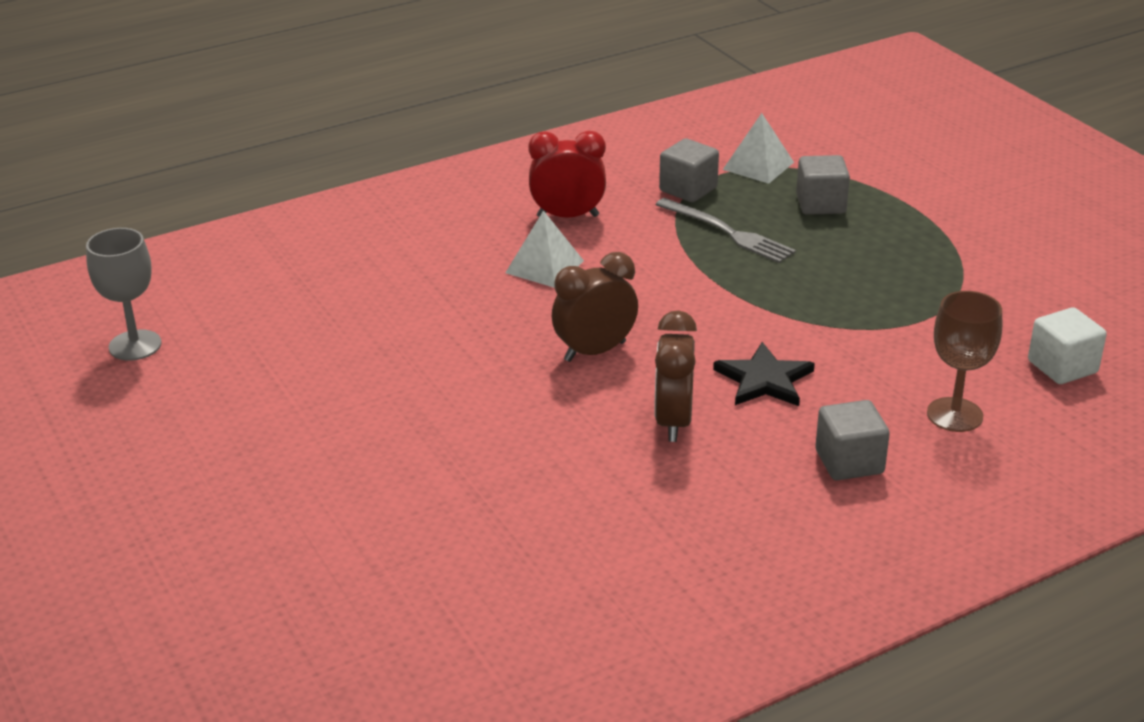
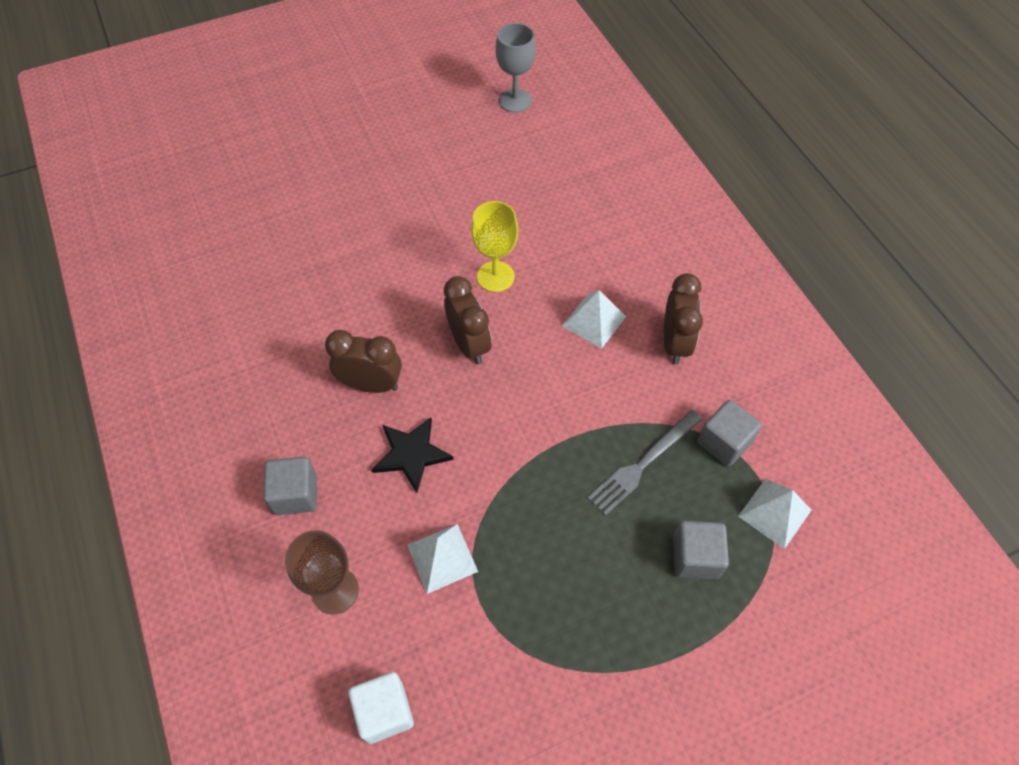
camera: 95 degrees right, 25 degrees up
red clock [528,130,606,218] -> brown clock [664,273,703,365]
none -> white pyramid [407,524,478,594]
none -> yellow goblet [471,201,518,292]

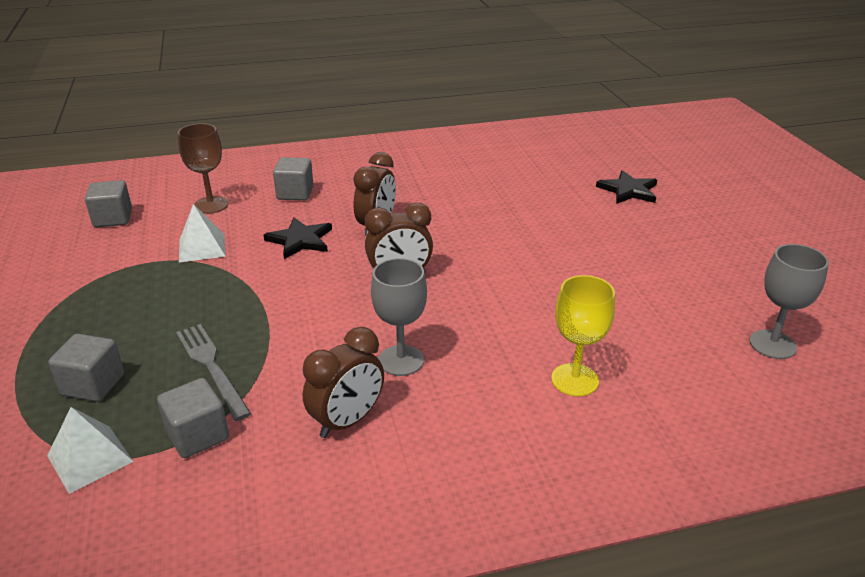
camera: 100 degrees right, 25 degrees down
white cube [348,672,414,744] -> grey cube [85,180,132,227]
yellow goblet [471,201,518,292] -> yellow goblet moved to [551,275,615,396]
white pyramid [562,290,626,349] -> grey goblet [371,258,427,376]
brown clock [664,273,703,365] -> brown clock turned 60 degrees counterclockwise [303,327,384,438]
none -> black star [596,170,657,204]

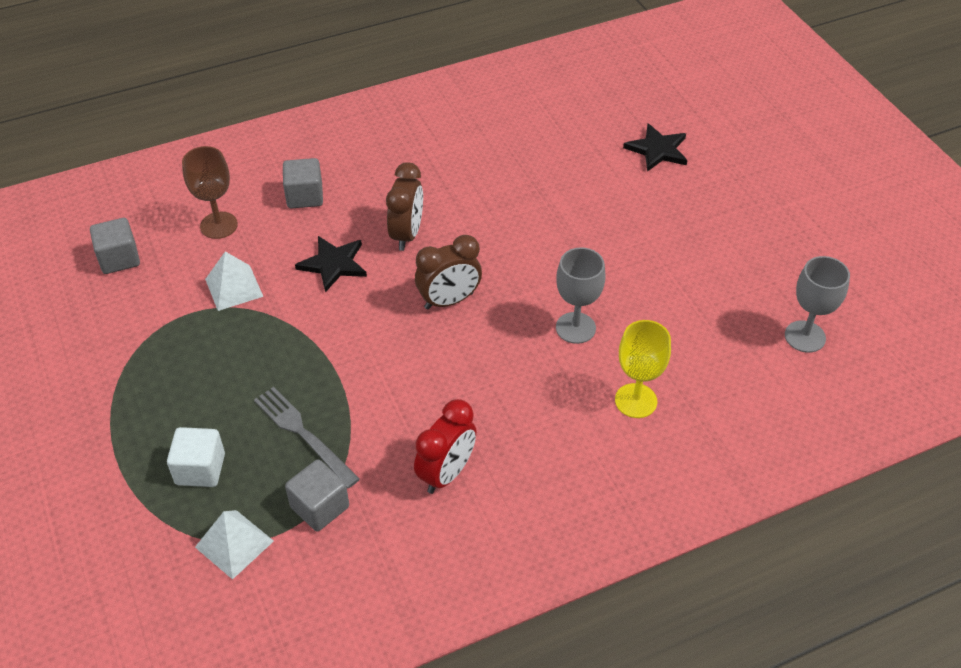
camera: 10 degrees left, 15 degrees up
grey cube [48,334,124,402] -> white cube [167,427,225,487]
brown clock [303,327,384,438] -> red clock [414,399,477,494]
grey goblet [371,258,427,376] -> grey goblet moved to [556,247,605,344]

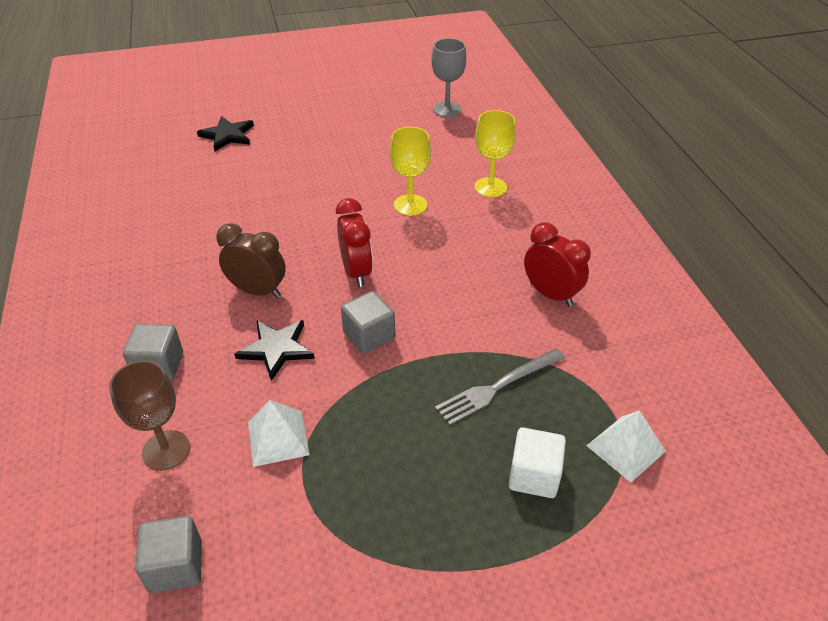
camera: 80 degrees left, 5 degrees down
grey cube [285,459,349,531] -> grey cube moved to [341,291,395,354]
brown clock [415,235,482,309] -> red clock [336,198,373,287]
grey goblet [556,247,605,344] -> yellow goblet [390,127,431,216]

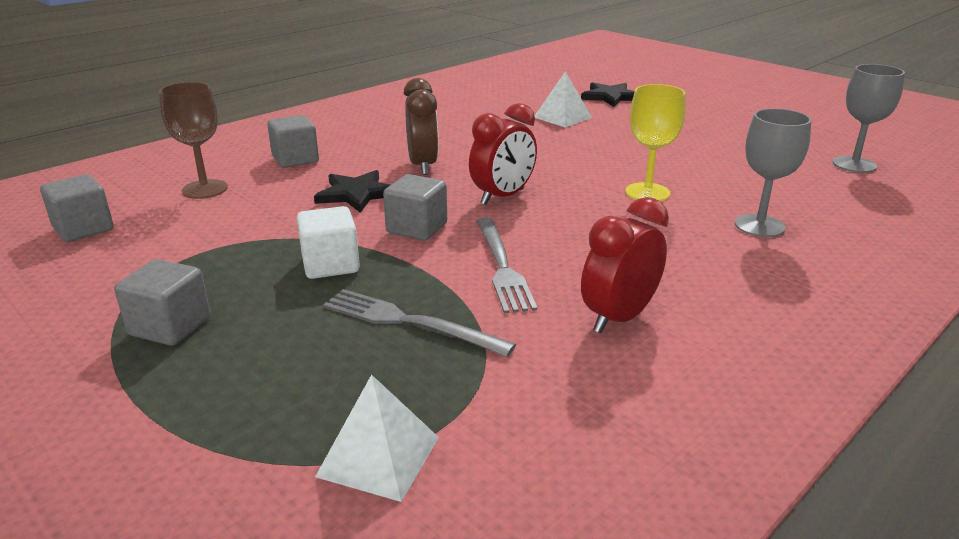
camera: 60 degrees right, 15 degrees down
white pyramid [248,400,310,467] -> white pyramid moved to [535,71,592,127]
yellow goblet [474,110,516,197] -> grey goblet [735,108,812,237]
white cube [509,427,566,498] -> white cube moved to [297,206,360,279]
red clock [524,222,591,307] -> red clock turned 150 degrees counterclockwise [581,197,669,333]
none -> grey cube [114,259,210,346]
none -> grey fork [476,218,537,314]

